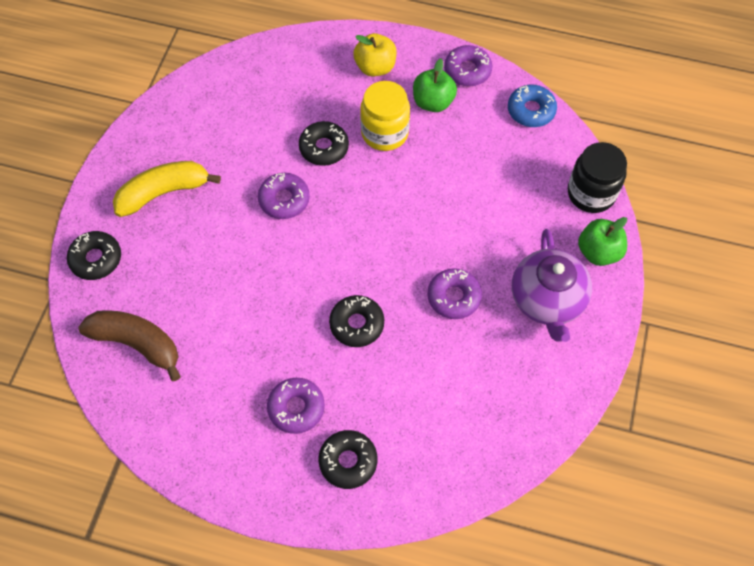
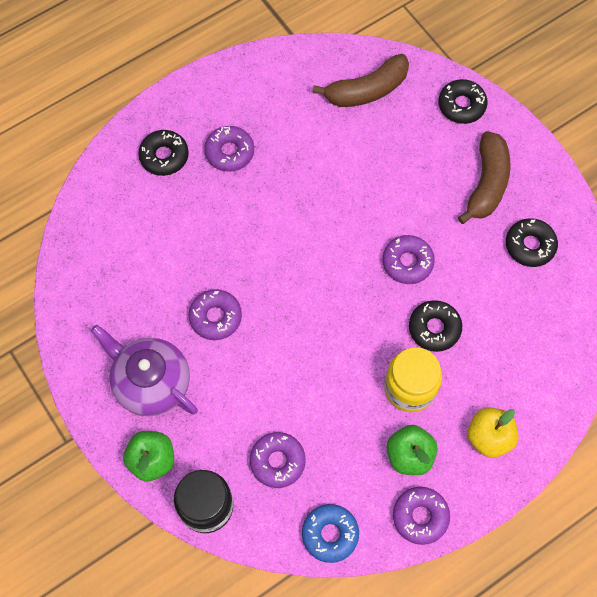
camera: 130 degrees right, 5 degrees up
yellow banana [113,161,221,217] -> brown banana [458,131,511,224]
black donut [329,295,384,347] -> black donut moved to [506,218,558,267]
none -> purple donut [250,432,306,488]

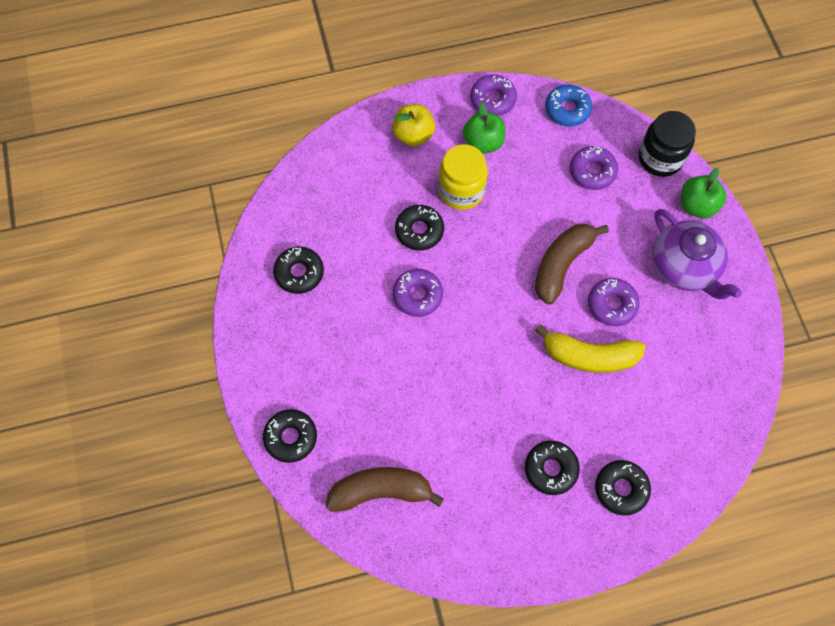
camera: 160 degrees left, 0 degrees up
purple donut [204,126,254,172] -> black donut [525,441,580,495]
brown banana [458,131,511,224] -> brown banana moved to [535,224,609,304]
none -> yellow banana [535,325,645,373]

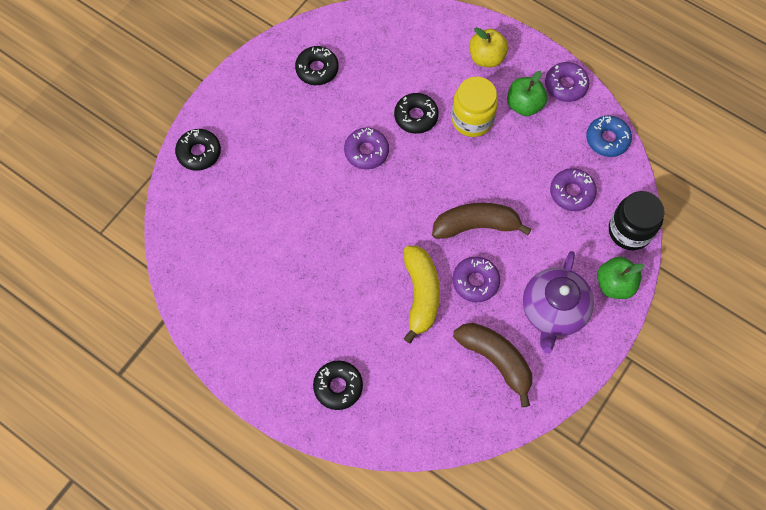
camera: 50 degrees right, 0 degrees up
brown banana [326,467,444,512] -> brown banana moved to [453,323,532,407]
black donut [525,441,580,495] -> none
yellow banana [535,325,645,373] -> yellow banana turned 150 degrees counterclockwise [403,246,440,343]

